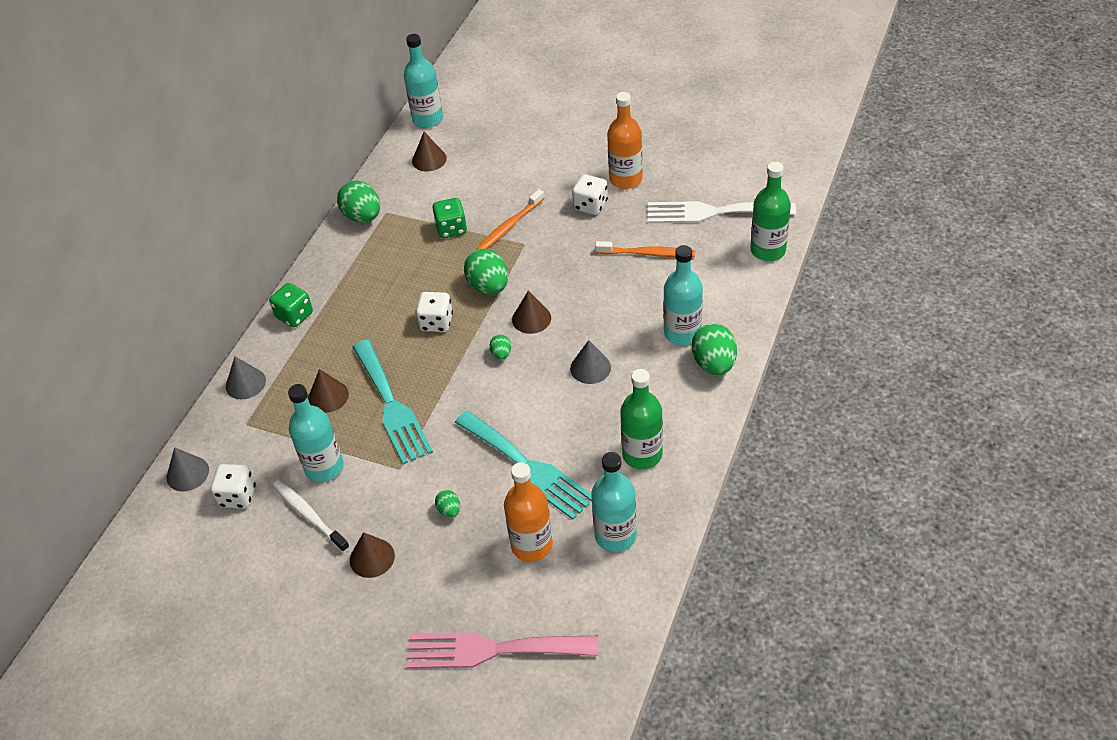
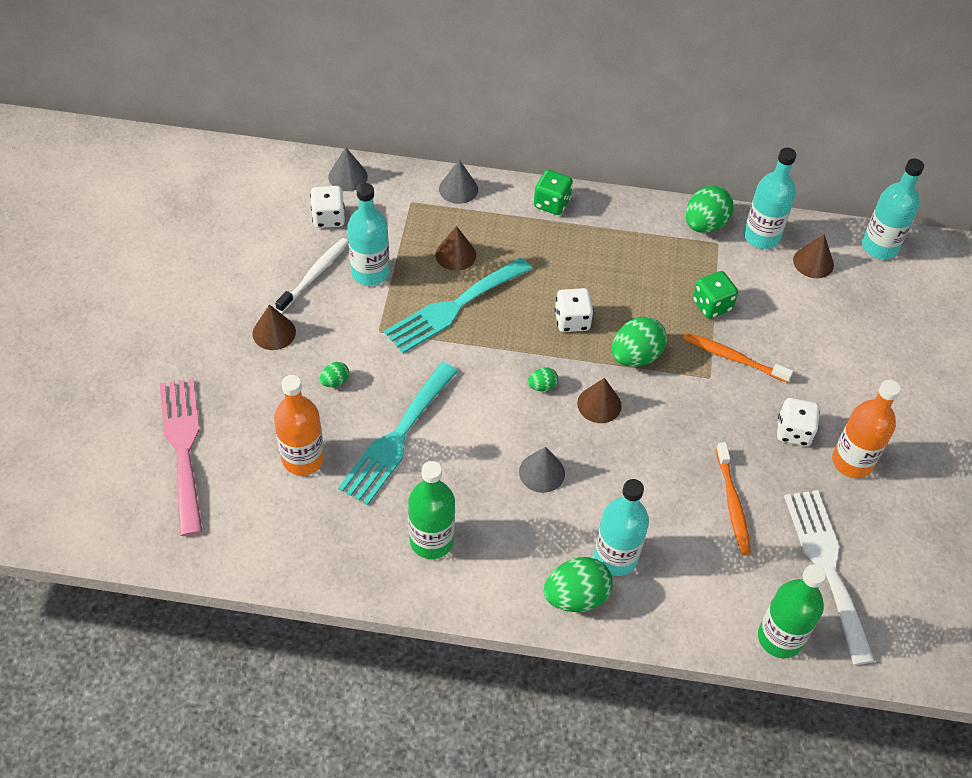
camera: 70 degrees right, 5 degrees up
turquoise bottle [591,452,637,552] -> turquoise bottle moved to [744,148,796,249]

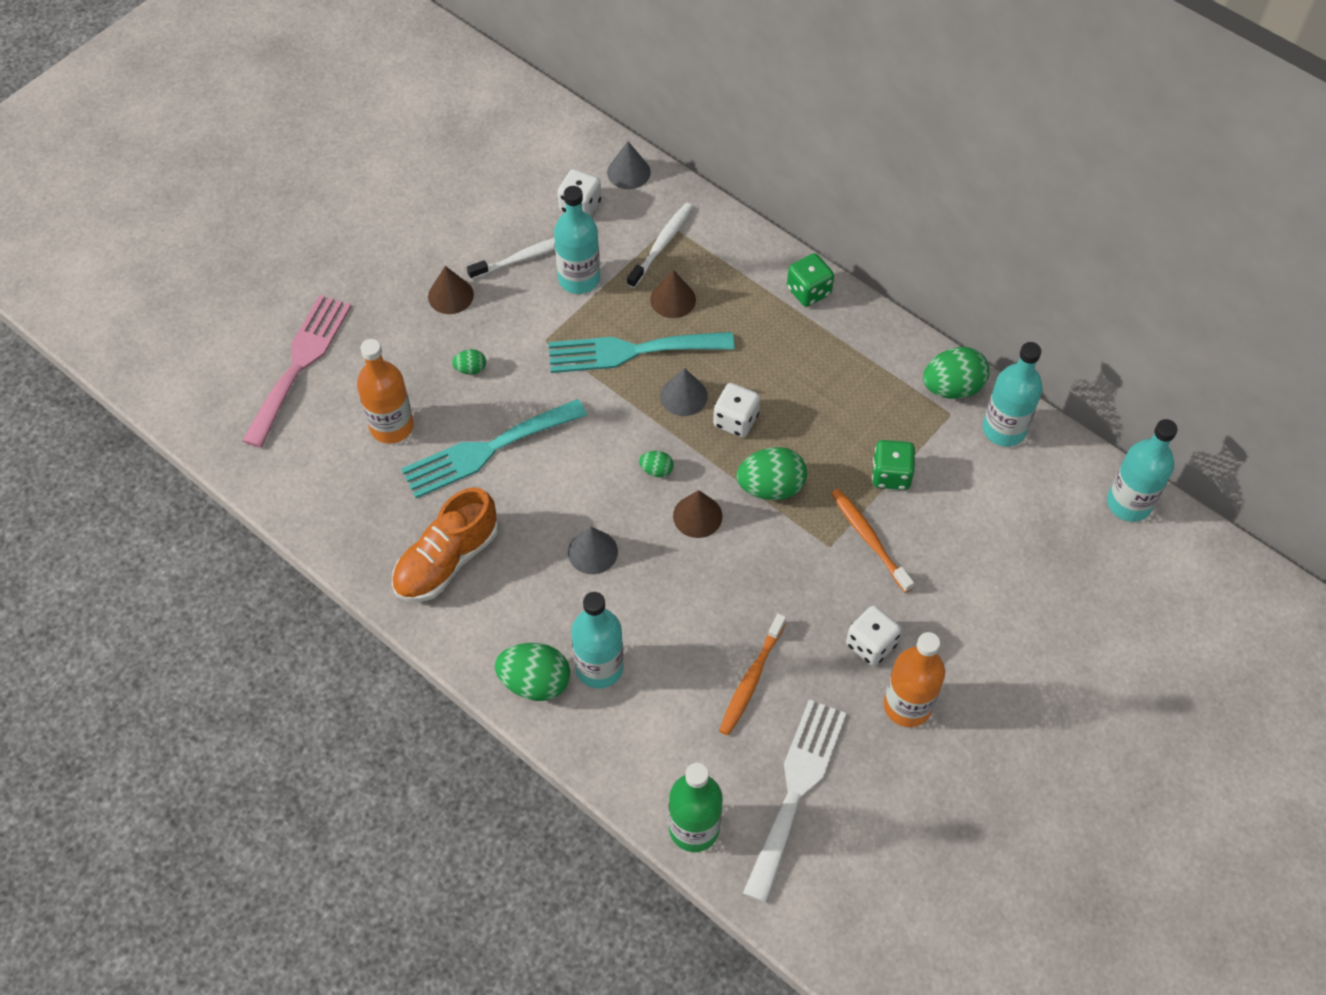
camera: 35 degrees right, 5 degrees up
green bottle [408,461,455,559] -> orange shoe [392,487,498,602]
grey cone [439,160,478,204] -> grey cone moved to [660,368,708,416]
brown cone [793,234,834,278] -> none
none -> white toothbrush [627,203,693,288]

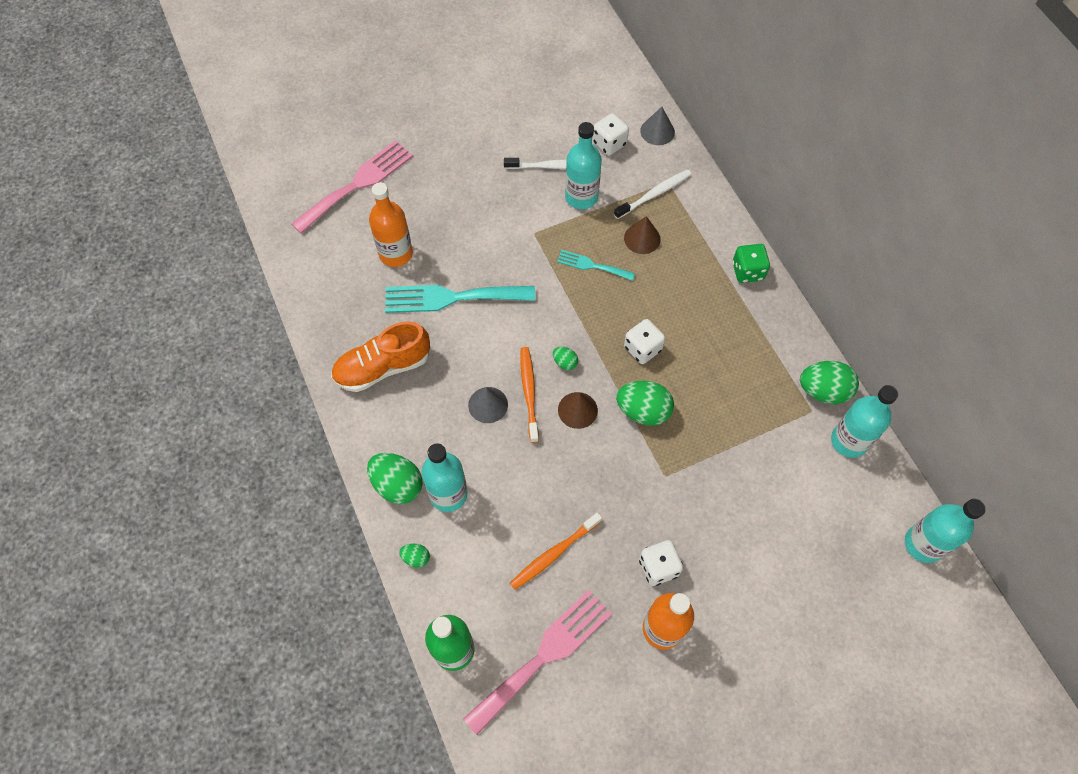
camera: 25 degrees right, 5 degrees up
brown cone [428,266,474,314] -> none
green egg [452,349,486,375] -> green egg moved to [399,544,430,568]
turquoise fork [548,332,735,373] -> turquoise fork [557,250,635,281], size x0.53
grey cone [660,368,708,416] -> none
white fork [743,699,847,903] -> pink fork [463,590,612,735]
orange toothbrush [831,489,914,593] -> orange toothbrush moved to [520,347,539,443]
green dice [872,440,915,490] -> none

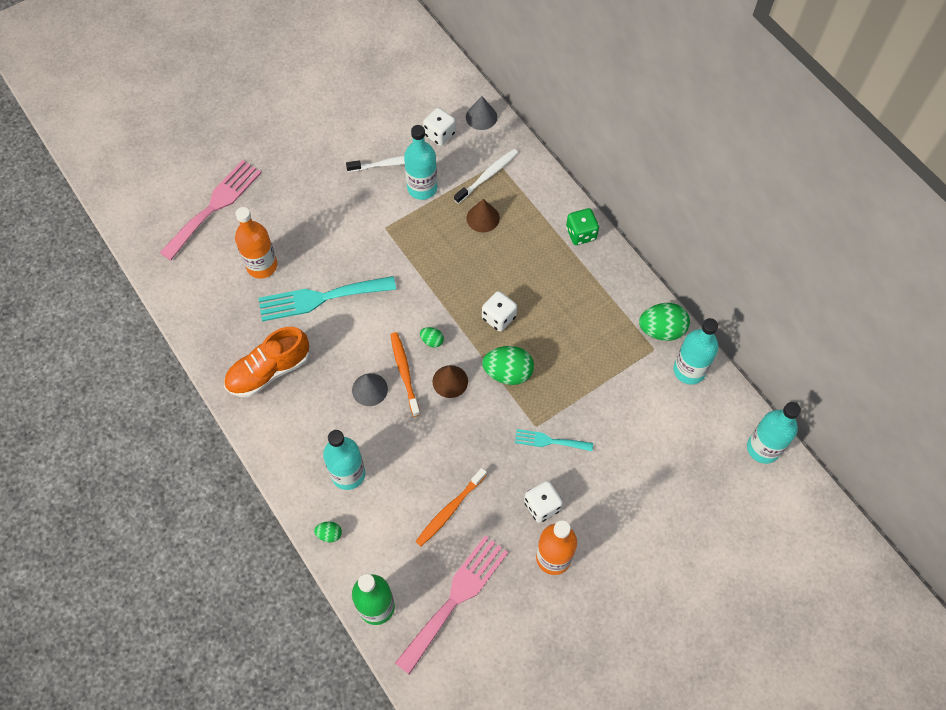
camera: 10 degrees left, 0 degrees up
green egg [367,453,423,504] -> none
turquoise fork [557,250,635,281] -> turquoise fork moved to [515,429,593,451]

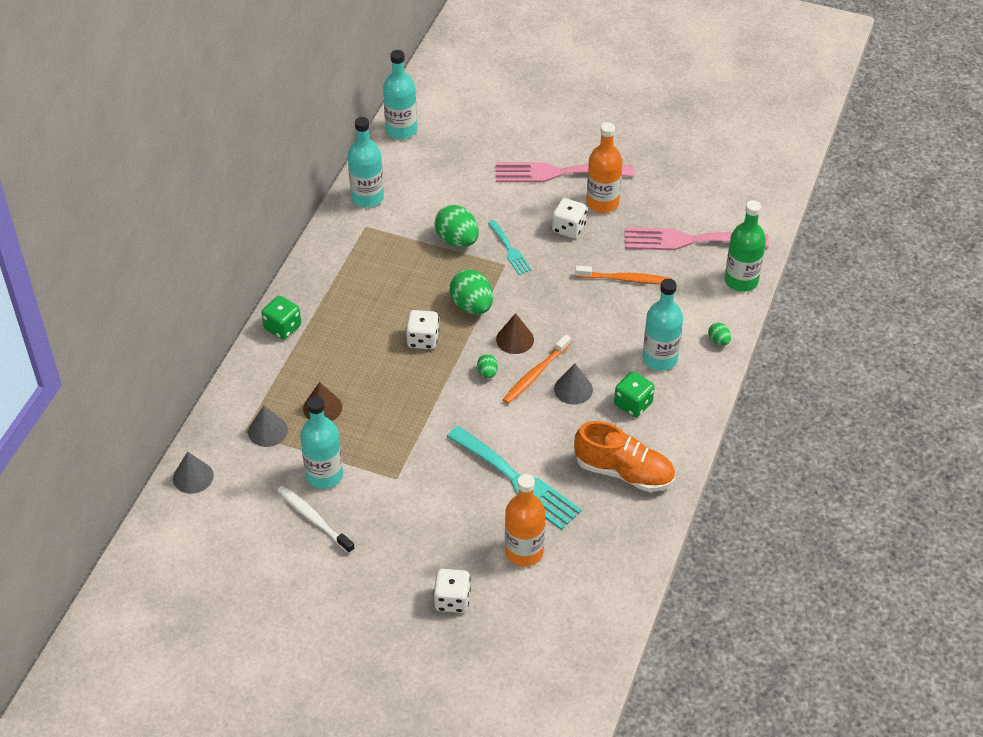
camera: 125 degrees left, 15 degrees down
pink fork [160,160,262,260] -> pink fork moved to [496,162,634,182]
white dice [423,108,456,146] -> white dice moved to [433,569,471,613]
white toothbrush [454,149,518,204] -> grey cone [248,405,288,447]
green egg [639,303,690,341] -> green egg moved to [435,205,479,247]
none -> green dice [614,372,655,417]

